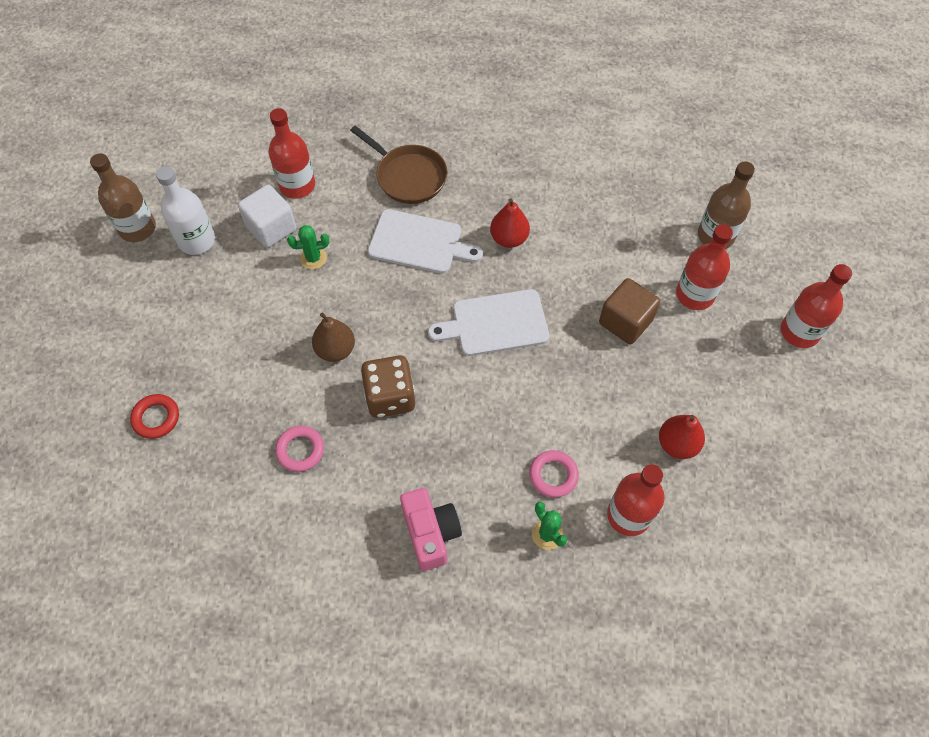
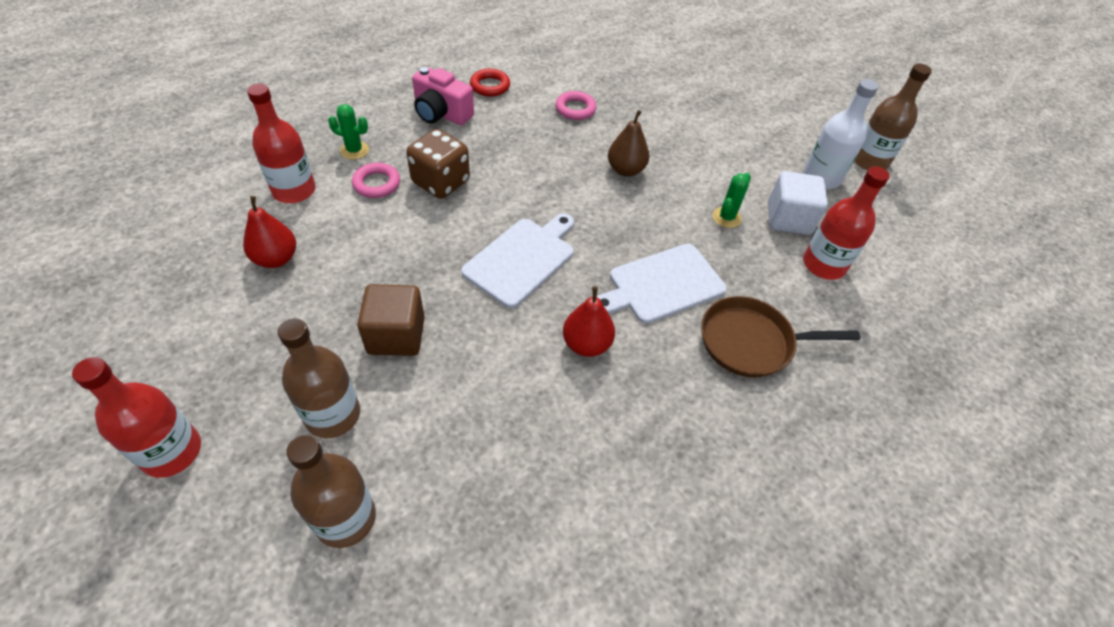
camera: 135 degrees right, 10 degrees down
red ring [130,394,179,439] -> red ring moved to [470,69,510,97]
brown dice [361,355,415,418] -> brown dice moved to [406,129,470,199]
red bottle [676,224,733,310] -> brown bottle [278,318,360,438]

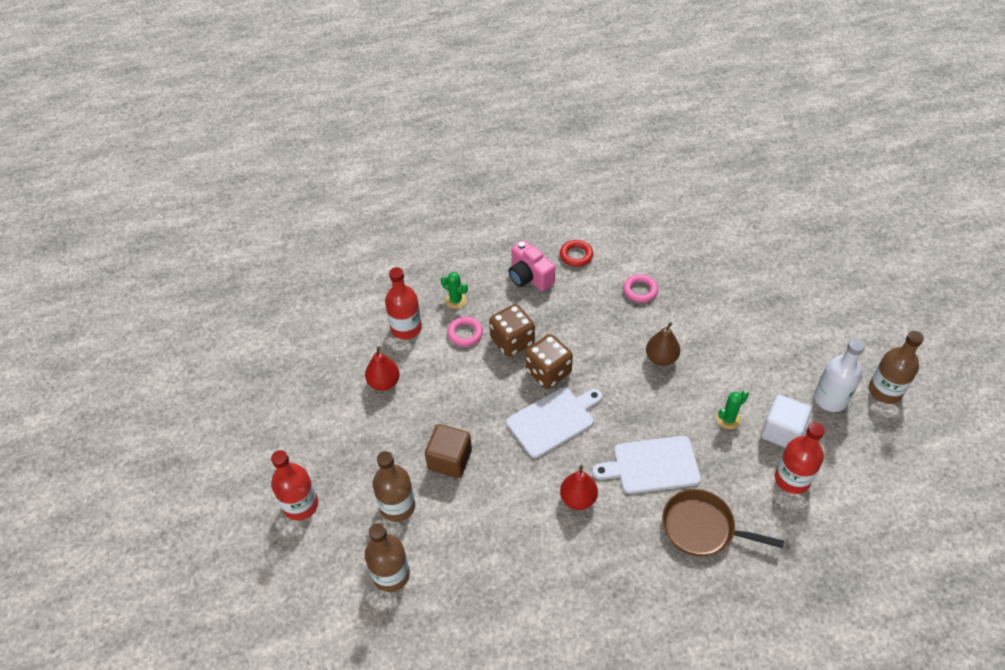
camera: 25 degrees right, 0 degrees up
none -> brown dice [525,334,573,389]

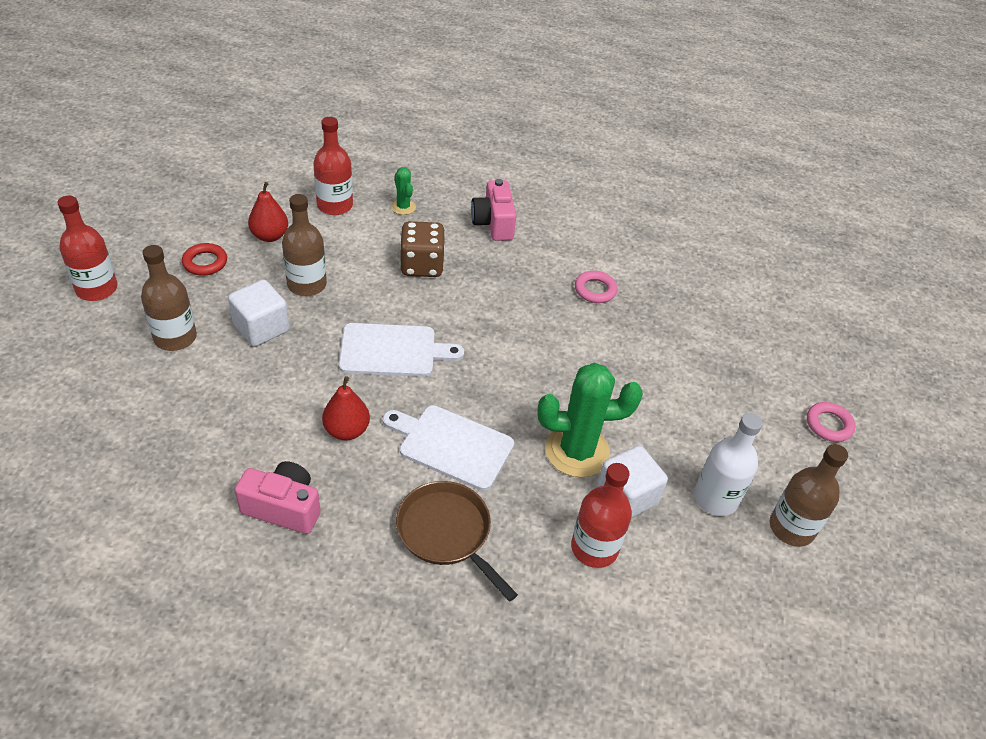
camera: 25 degrees right, 5 degrees down
brown bottle [365,523,410,592] -> brown bottle moved to [282,194,327,296]
brown cube [425,424,472,478] -> white cube [228,280,289,347]
pink ring [447,316,483,347] -> pink ring moved to [807,402,855,442]
brown dice [525,334,573,389] -> none
red ring [560,240,593,267] -> red ring moved to [182,243,227,276]
brown pear [646,322,680,366] -> none
green cactus [717,391,749,429] -> green cactus [537,363,643,478], size x2.09
none -> pink camera [235,461,321,534]

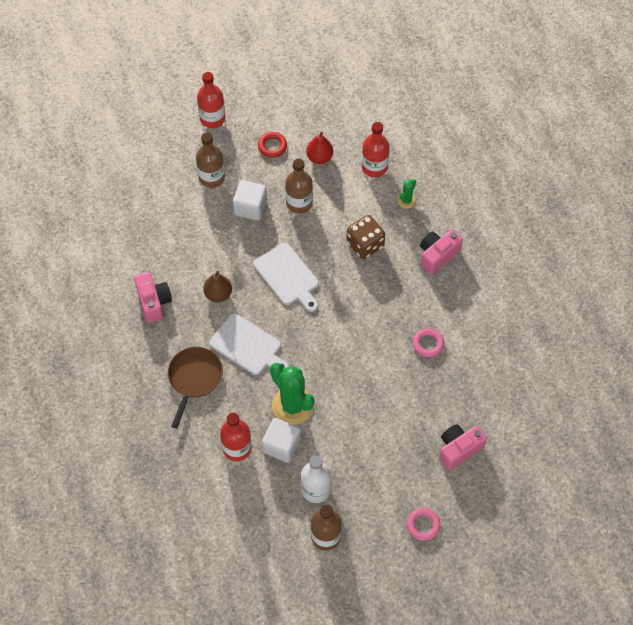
camera: 60 degrees right, 15 degrees up
red pear [322,376,370,440] -> brown pear [203,271,232,302]
white cutting board [383,405,514,491] -> white cutting board turned 135 degrees clockwise [209,313,289,375]
none -> pink camera [439,424,487,470]

